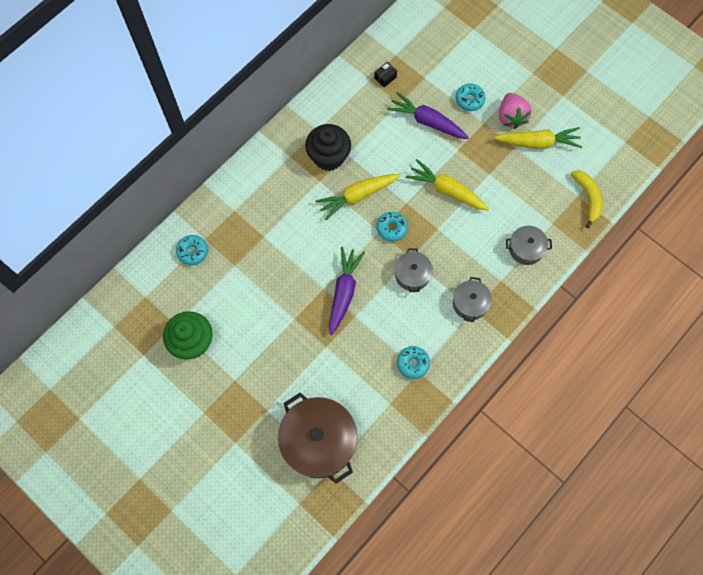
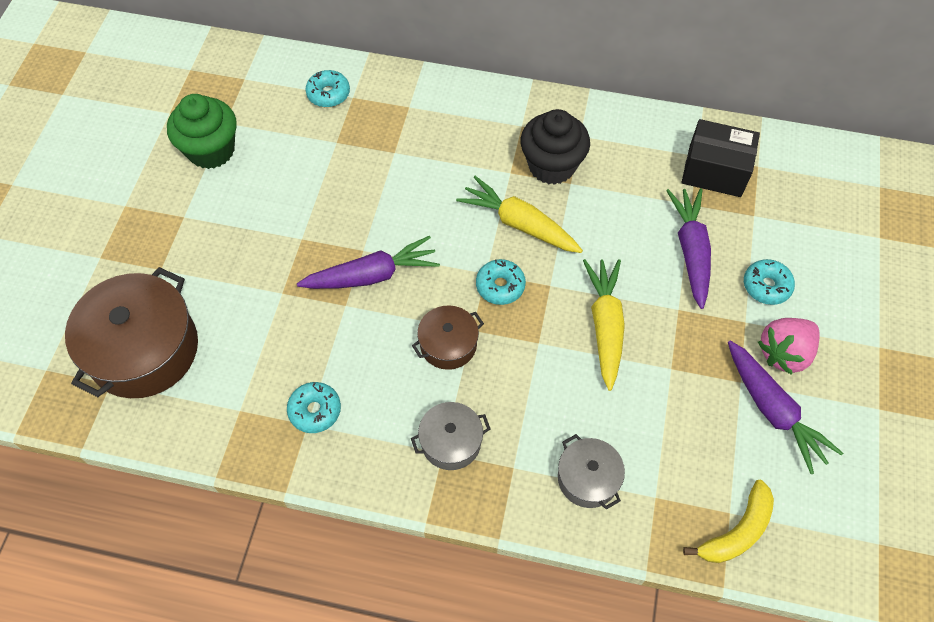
camera: 60 degrees right, 10 degrees down
black box [374,62,397,88] -> black box [682,119,760,197], size x2.20
grey pot [395,248,433,292] -> brown pot [412,305,484,370]
yellow carrot [494,127,582,149] -> purple carrot [728,340,843,474]

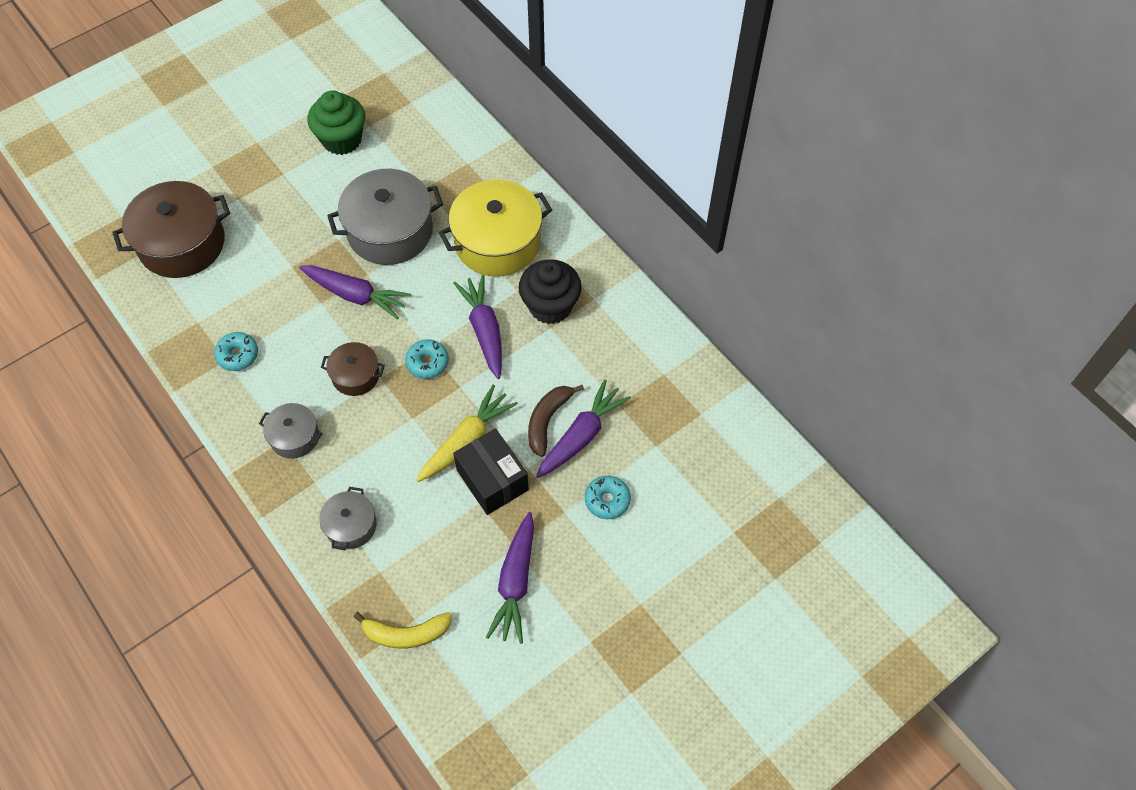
camera: 40 degrees right, 0 degrees up
turquoise donut [305,70,350,107] -> none
yellow carrot [456,176,583,253] -> purple carrot [454,274,502,379]
black box [682,119,760,197] -> black box moved to [453,428,529,515]
pink strawberry [758,318,820,375] -> none
none -> grey pot [327,169,443,265]
none -> yellow pot [439,179,552,277]
none -> brown banana [528,385,584,457]

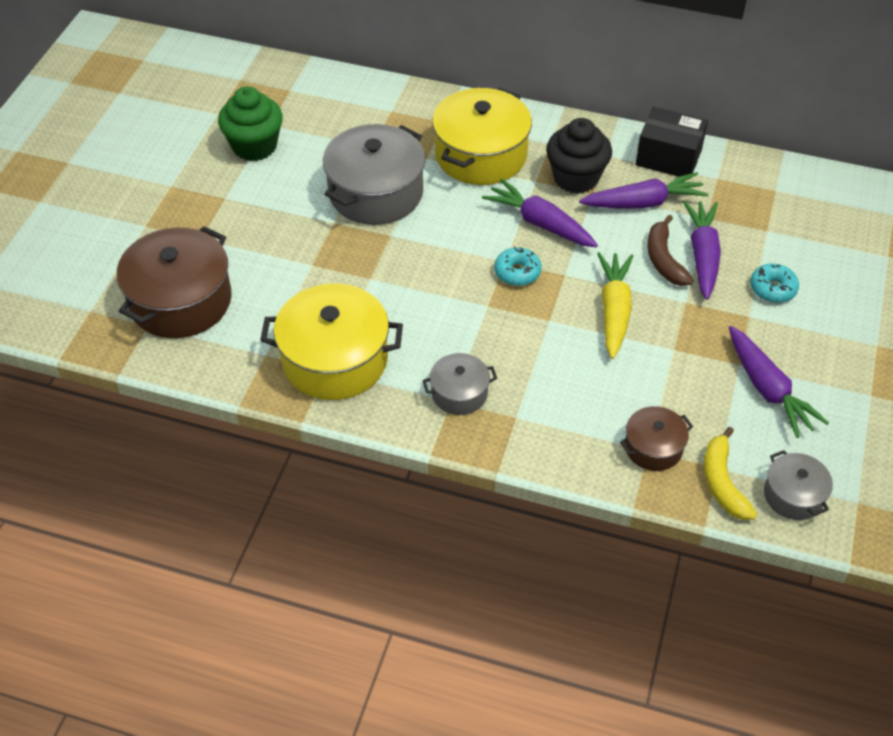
camera: 35 degrees left, 10 degrees down
turquoise donut [214,332,258,371] -> yellow pot [260,284,403,400]
purple carrot [299,265,412,320] -> purple carrot moved to [579,172,708,208]
grey pot [319,487,377,551] -> grey pot moved to [764,450,833,520]
brown pot [321,342,385,396] -> brown pot moved to [620,406,693,471]
yellow banana [353,612,452,649] -> yellow banana turned 120 degrees clockwise [704,427,757,520]
black box [453,428,529,515] -> black box moved to [635,107,708,179]

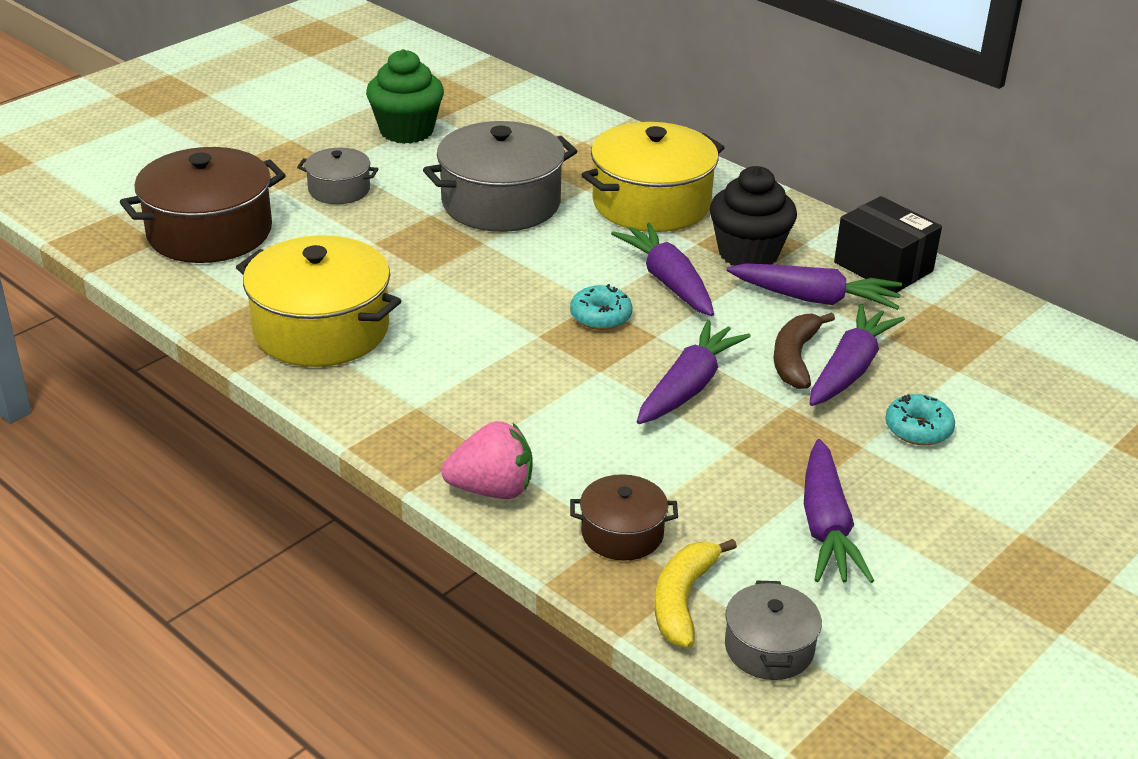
camera: 25 degrees right, 15 degrees down
grey pot [422,353,497,415] -> grey pot moved to [297,148,378,204]
yellow carrot [597,252,633,359] -> purple carrot [637,320,751,424]
none -> pink strawberry [441,421,532,499]

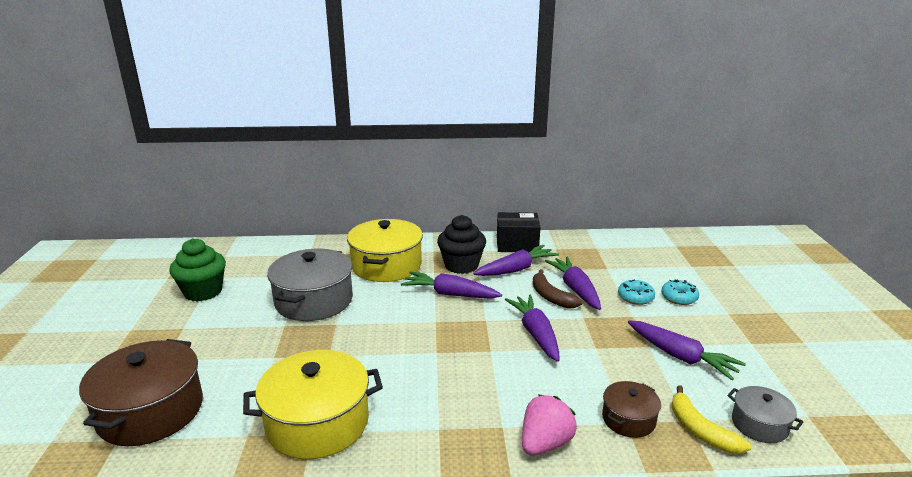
camera: 45 degrees left, 10 degrees down
grey pot [297,148,378,204] -> none
turquoise donut [570,284,632,330] -> turquoise donut moved to [661,279,699,305]

